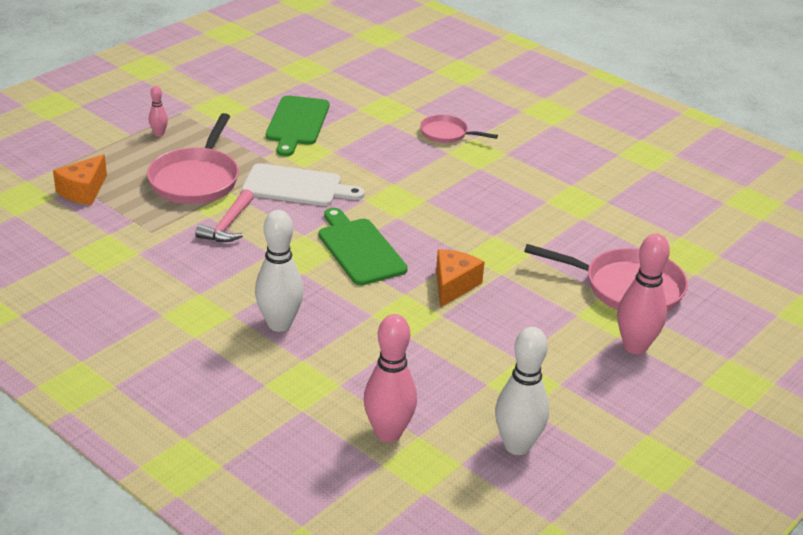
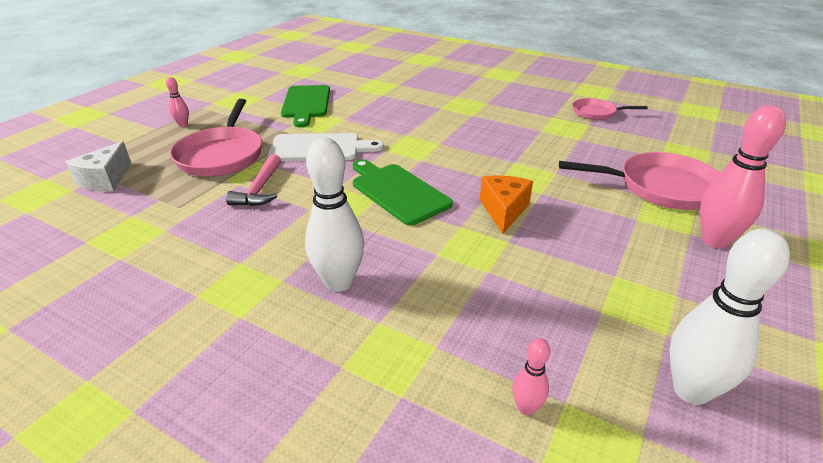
camera: 10 degrees left, 0 degrees up
orange cheese [53,154,107,205] -> white cheese [66,141,131,192]
pink bowling pin [364,314,417,443] -> pink bowling pin [512,338,550,415], size x0.48
pink pan [420,115,498,143] -> pink pan moved to [573,98,648,120]

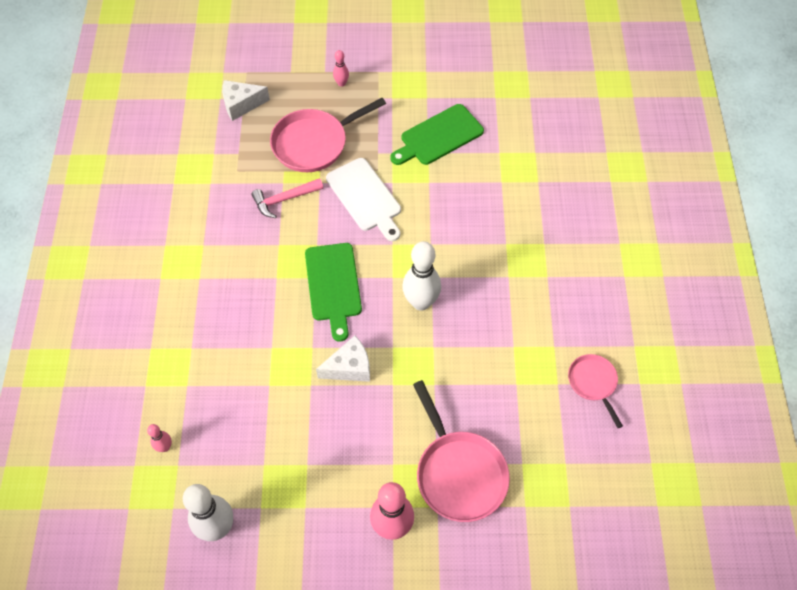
camera: 60 degrees right, 25 degrees up
white bowling pin [305,138,364,292] -> white bowling pin moved to [402,241,441,311]
green cutting board [353,159,453,226] -> green cutting board turned 150 degrees clockwise [305,243,362,342]
orange cheese [480,176,533,234] -> white cheese [316,336,370,382]

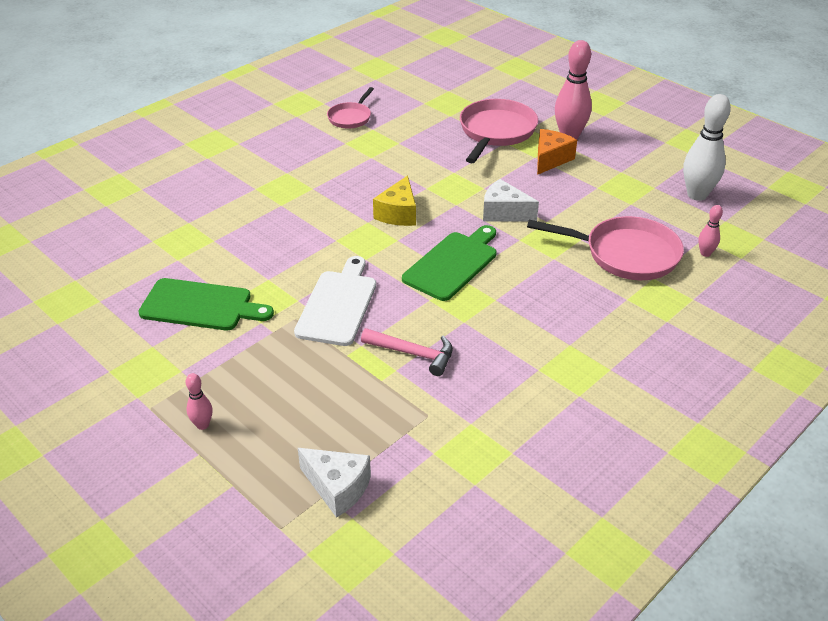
camera: 135 degrees left, 20 degrees down
pink pan [270,98,386,172] -> pink pan moved to [527,216,684,280]
white bowling pin [402,241,441,311] -> yellow cheese [373,175,416,226]
none -> orange cheese [537,129,577,175]

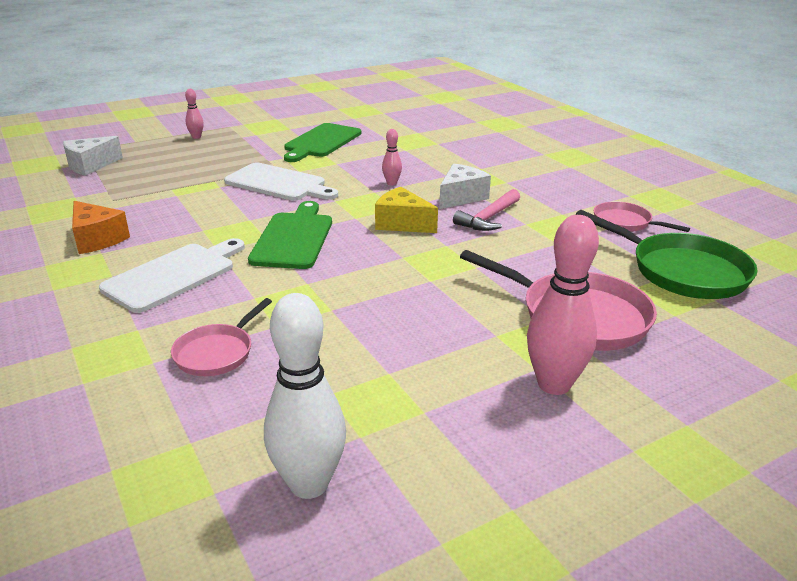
camera: 105 degrees right, 10 degrees down
pink hammer [361,328,453,376] -> pink hammer moved to [453,189,520,231]
green cutting board [402,225,497,301] -> green cutting board turned 135 degrees counterclockwise [248,201,332,269]
white cheese [483,179,539,222] -> white cheese moved to [439,163,491,209]
pink pan [527,216,684,280] -> pink pan [171,298,272,376], size x0.57
orange cheese [537,129,577,175] -> orange cheese moved to [72,201,130,254]
pink bowling pin [698,205,723,257] -> pink bowling pin moved to [382,129,402,186]
none -> white cutting board [99,238,245,313]
none -> green pan [576,210,758,299]

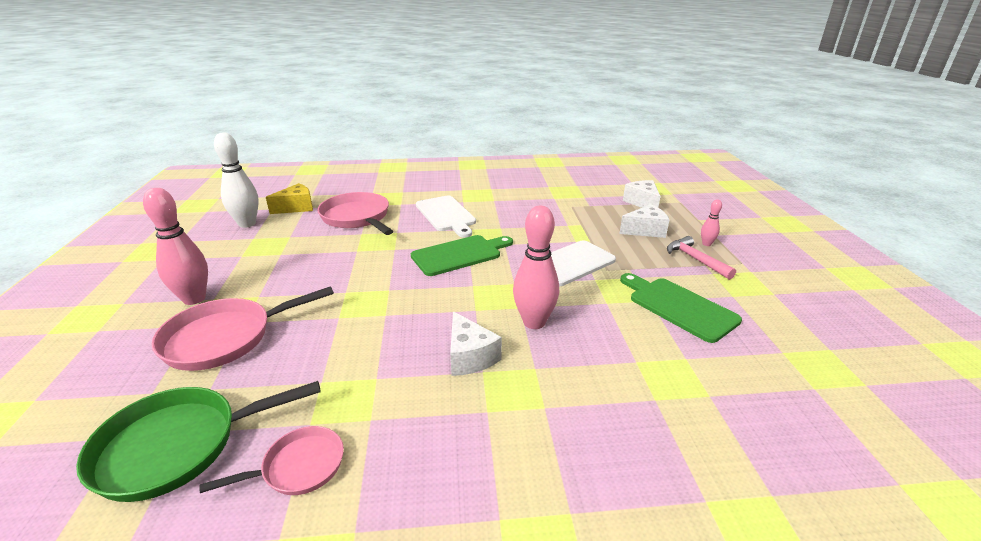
camera: 115 degrees right, 0 degrees up
orange cheese [72,201,130,254] -> none
pink pan [171,298,272,376] -> pink pan [317,192,393,235], size x1.75
green cutting board [248,201,332,269] -> green cutting board turned 60 degrees counterclockwise [411,235,513,276]
yellow cheese [375,187,438,233] -> yellow cheese moved to [266,183,313,214]
pink bowling pin [382,129,402,186] -> pink bowling pin [513,206,559,329], size x2.06
pink hammer [453,189,520,231] -> pink hammer moved to [667,236,736,280]
none -> white cheese [620,204,669,238]

